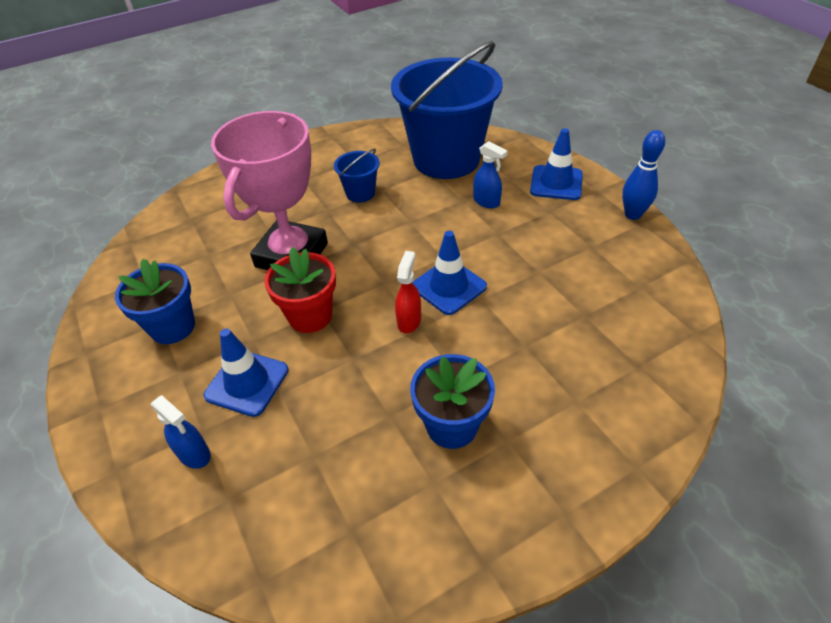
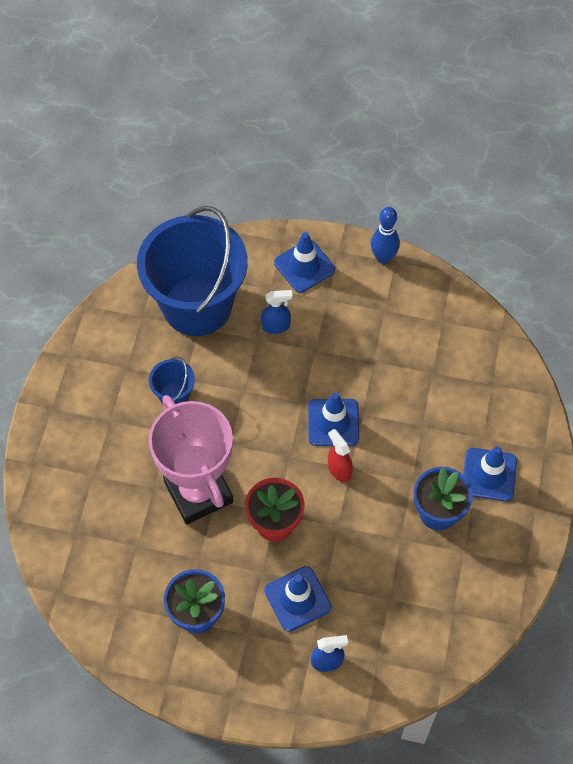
camera: 50 degrees left, 15 degrees up
none -> blue traffic cone [463,446,517,502]

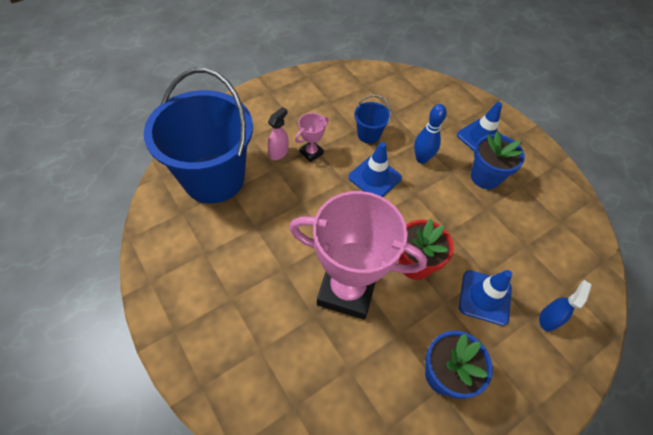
camera: 50 degrees left, 5 degrees down
blue bucket [149,356,195,404] -> blue bucket moved to [354,95,391,144]
blue spray bottle [261,290,293,334] -> pink spray bottle [268,107,288,160]
blue traffic cone [274,232,335,293] -> none
red spray bottle [328,429,353,482] -> none
blue bowling pin [371,207,400,264] -> blue bowling pin moved to [414,104,447,164]
none -> pink trophy [295,113,329,162]

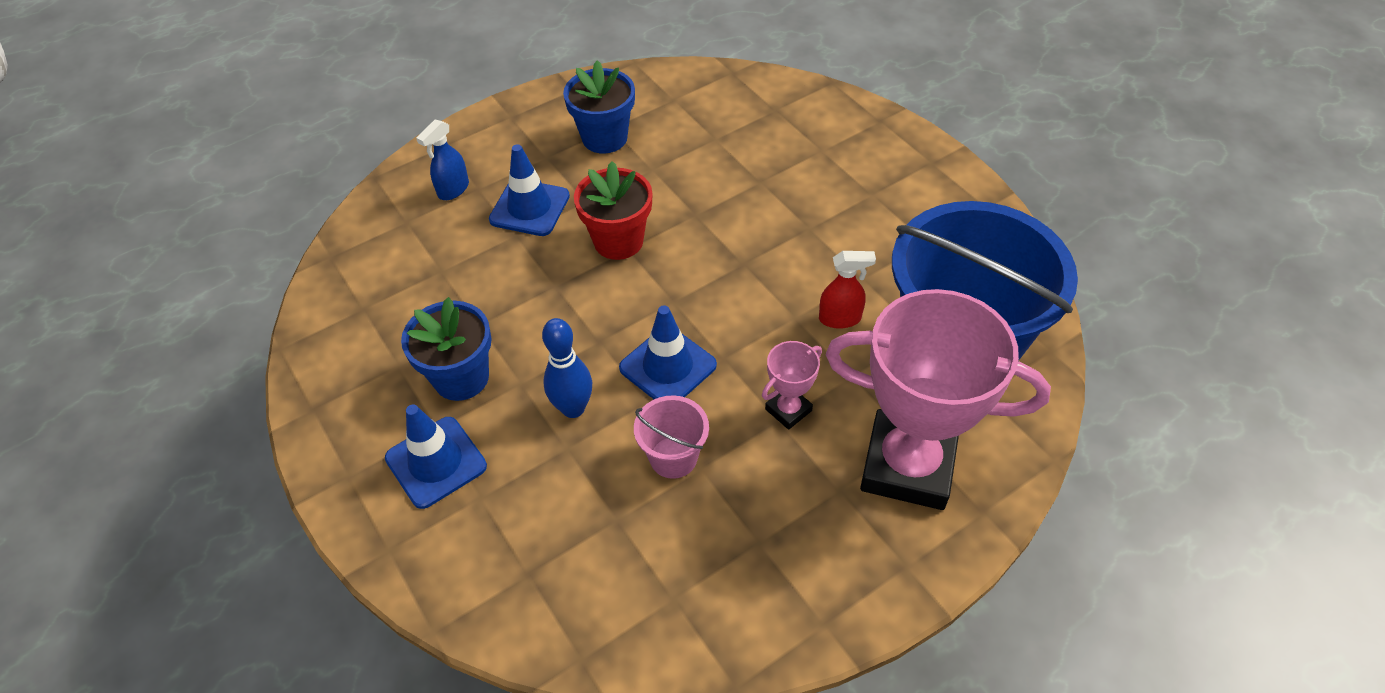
camera: 175 degrees left, 5 degrees down
pink spray bottle [268,107,288,160] -> none
pink trophy [289,191,427,319] -> pink trophy moved to [826,289,1051,510]
blue bucket [354,95,391,144] -> pink bucket [634,395,709,479]
none -> red spray bottle [819,251,876,329]

